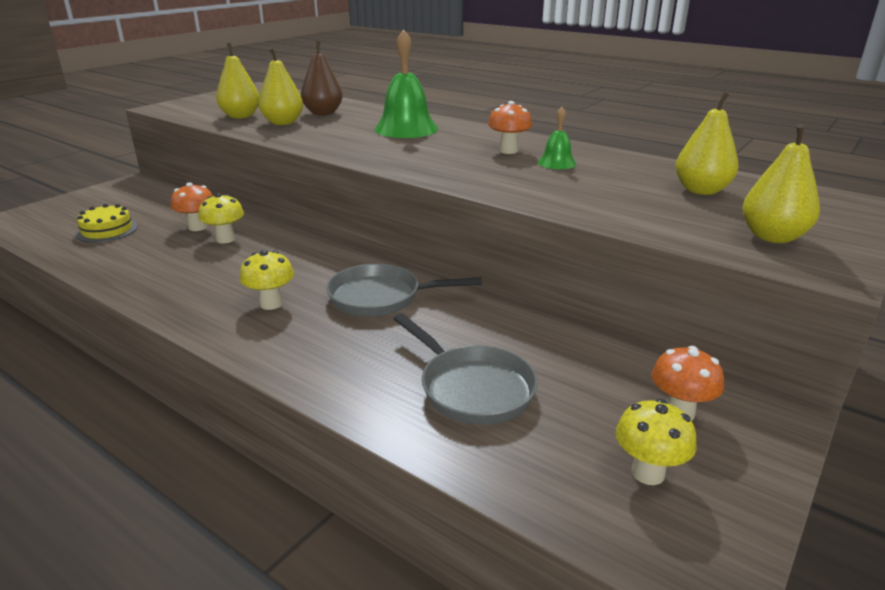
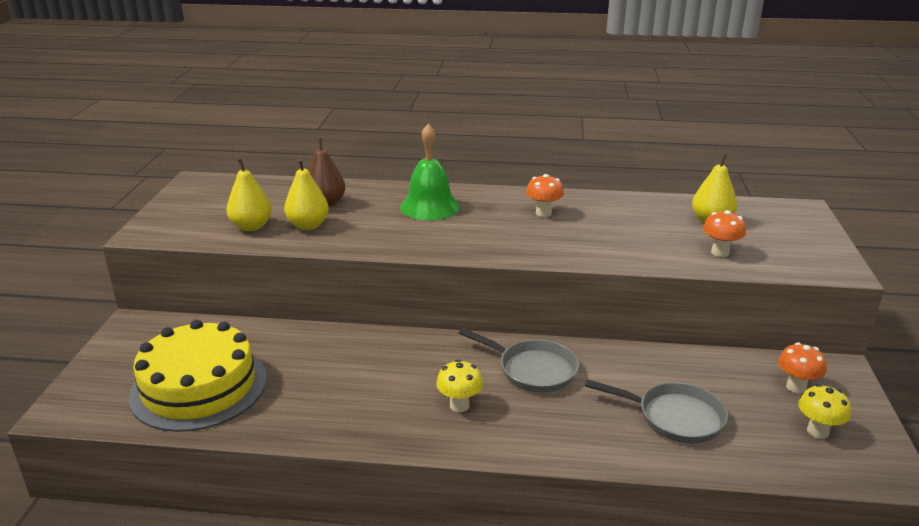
camera: 30 degrees left, 0 degrees up
yellow cake [76,204,138,243] -> yellow cake [128,320,267,432], size x2.20
orange mushroom [171,182,213,231] -> orange mushroom moved to [703,210,746,257]
yellow mushroom [199,193,244,243] -> none
grey pan [326,264,482,316] -> grey pan turned 120 degrees counterclockwise [459,328,579,393]
green bell [538,107,576,169] -> none
yellow pear [742,124,820,243] -> none

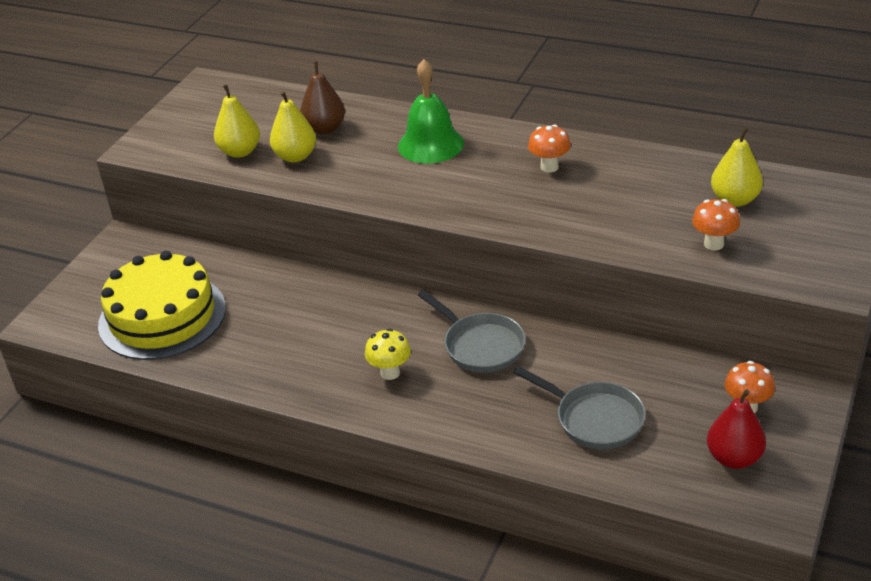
camera: 20 degrees right, 10 degrees up
yellow mushroom [798,384,851,439] -> red pear [707,389,766,469]

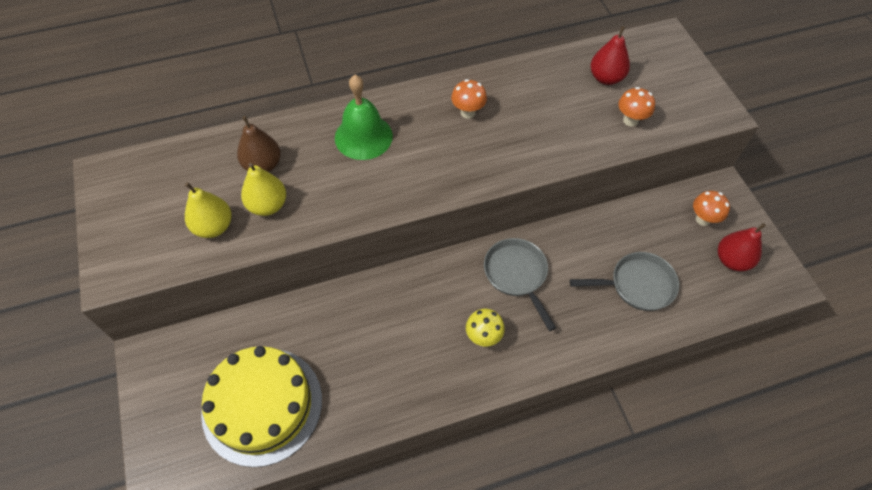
camera: 45 degrees left, 20 degrees up
grey pan [418,290,525,373] -> grey pan turned 120 degrees counterclockwise [484,238,556,331]
yellow pear [711,127,763,207] -> red pear [591,26,630,85]

